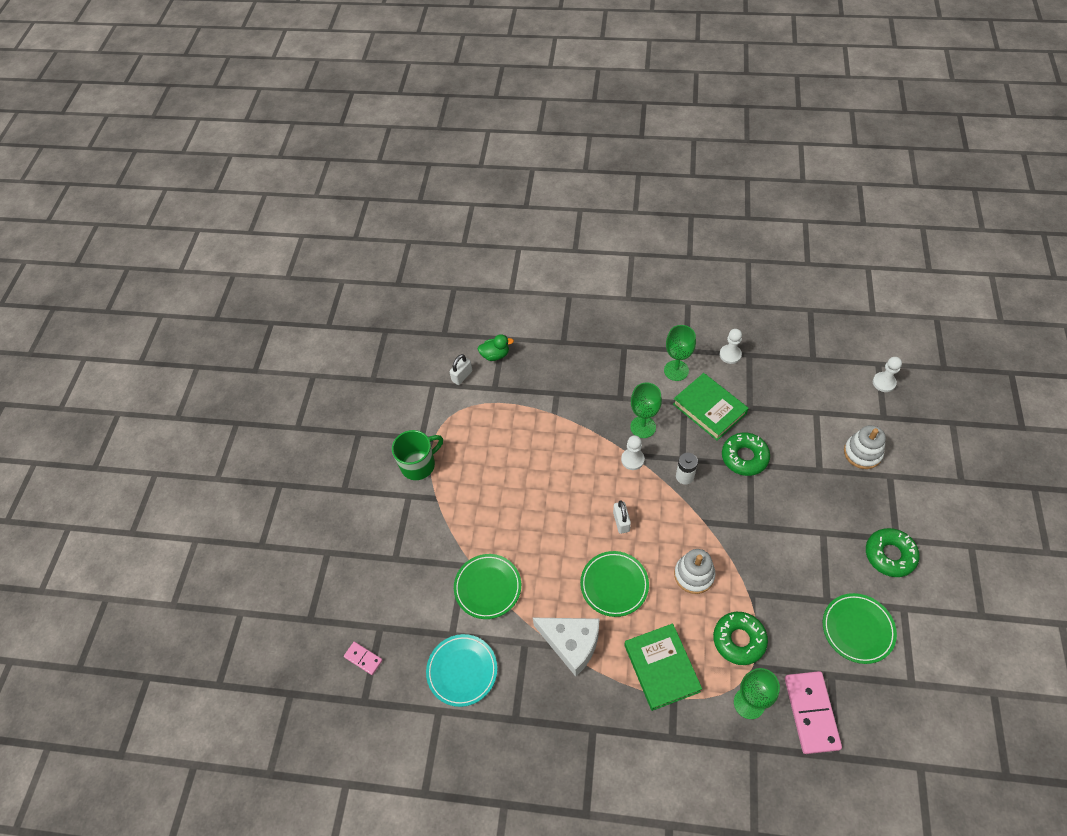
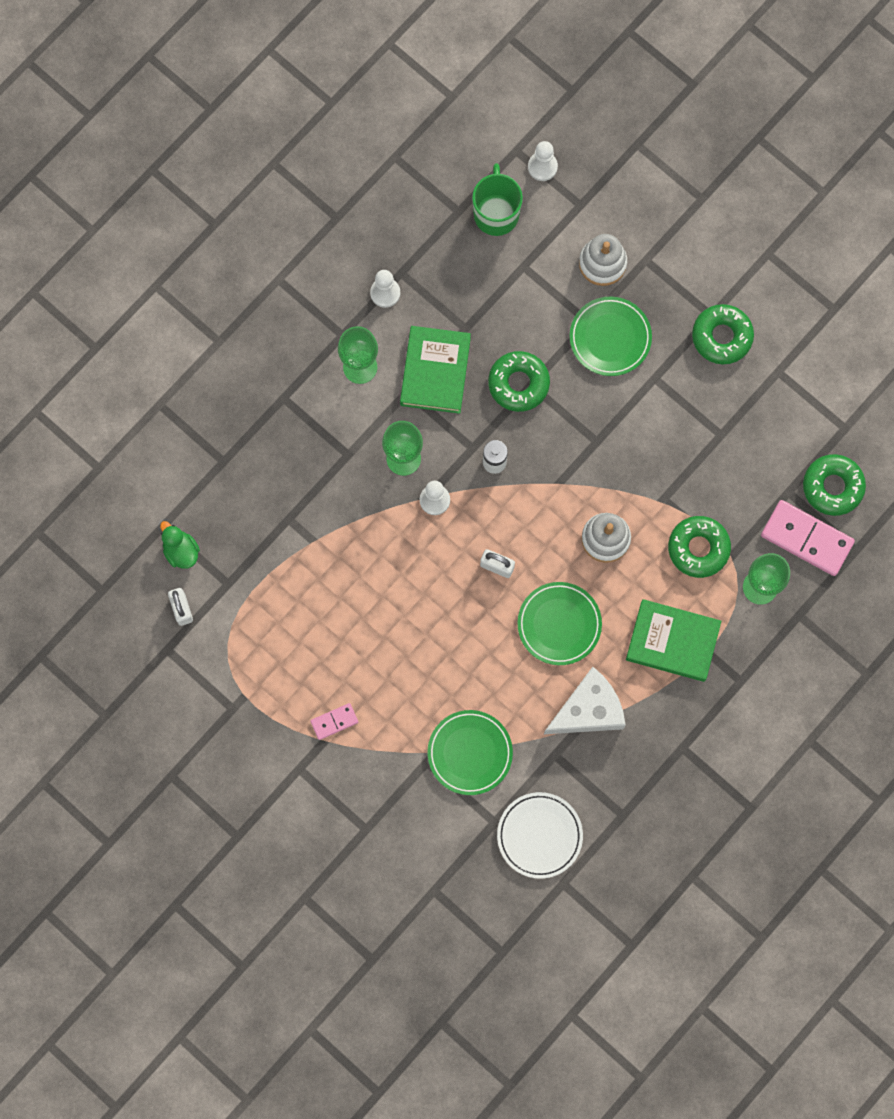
camera: 60 degrees left, 20 degrees up
pink domino [344,642,383,675] -> pink domino moved to [310,703,358,740]
green mug [392,430,443,480] -> green mug moved to [472,163,523,236]
turquoise plate [426,634,497,707] -> white plate [497,792,583,879]
green duck [478,334,514,361] -> green duck turned 60 degrees counterclockwise [160,521,200,569]
green book [673,373,748,441] -> green book turned 75 degrees counterclockwise [400,326,471,414]
green plate [823,593,897,664] -> green plate moved to [570,297,652,376]
none -> green donut [803,454,866,516]

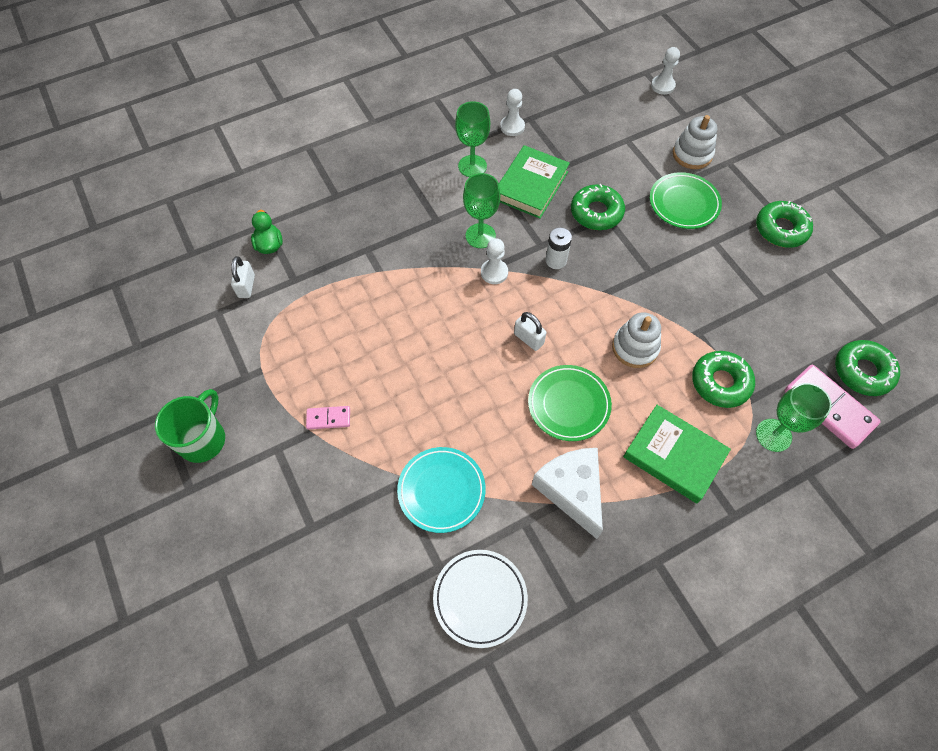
camera: 20 degrees right, 15 degrees down
green plate [428,710,513,795] -> turquoise plate [397,447,486,533]
green mug [472,163,523,236] -> green mug moved to [155,389,225,463]
white cheese [544,667,626,734] -> white cheese turned 105 degrees counterclockwise [532,448,603,539]

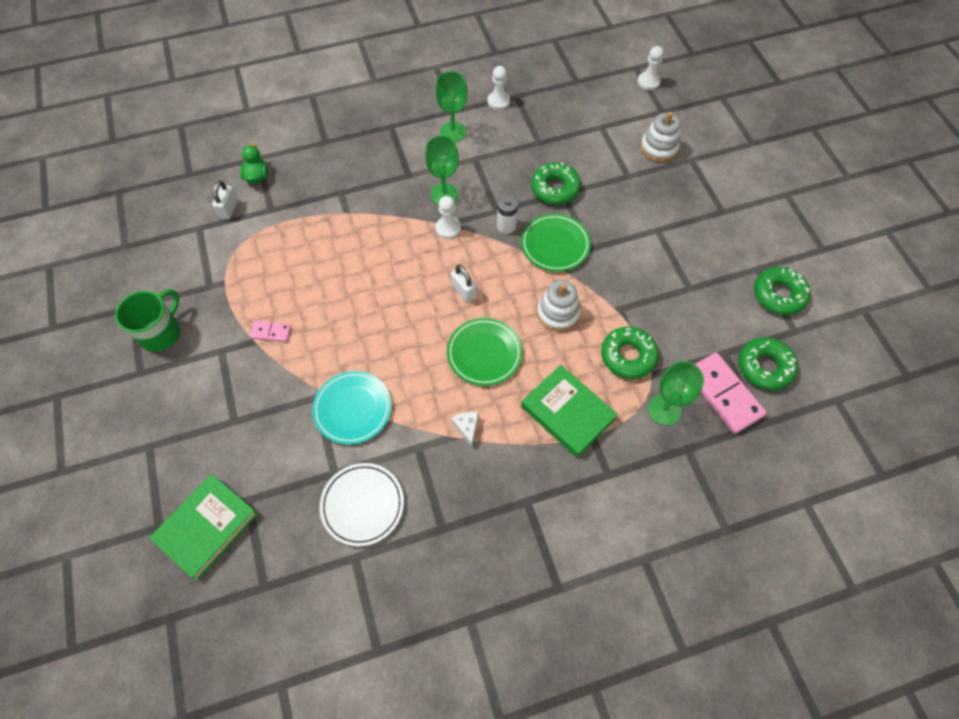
camera: 10 degrees right, 0 degrees up
green book [499,145,570,219] -> green book moved to [149,474,258,580]
white cheese [532,448,603,539] -> white cheese [452,412,479,447], size x0.44
green plate [650,172,722,229] -> green plate moved to [521,214,591,272]
green donut [756,201,813,248] -> green donut moved to [754,267,810,315]

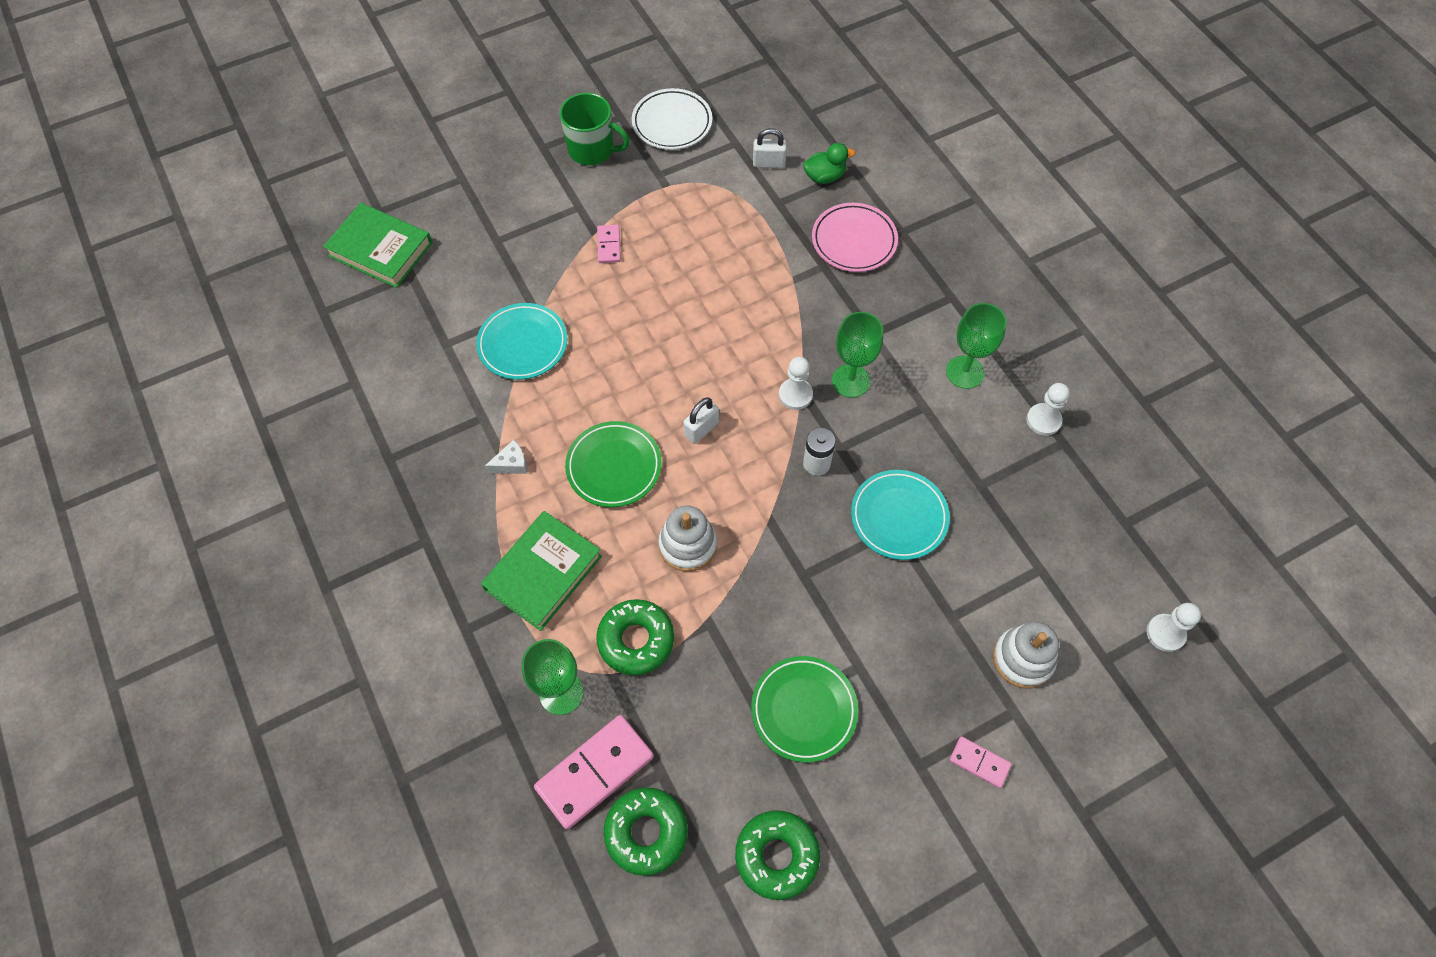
camera: 80 degrees right, 0 degrees up
white plate [319,463,404,546] -> white plate moved to [632,88,712,150]
green plate [521,214,591,272] -> green plate moved to [751,656,858,762]
green donut [531,162,581,205] -> turquoise plate [851,470,950,560]
none -> pink plate [812,203,898,272]
none -> pink domino [949,736,1012,788]

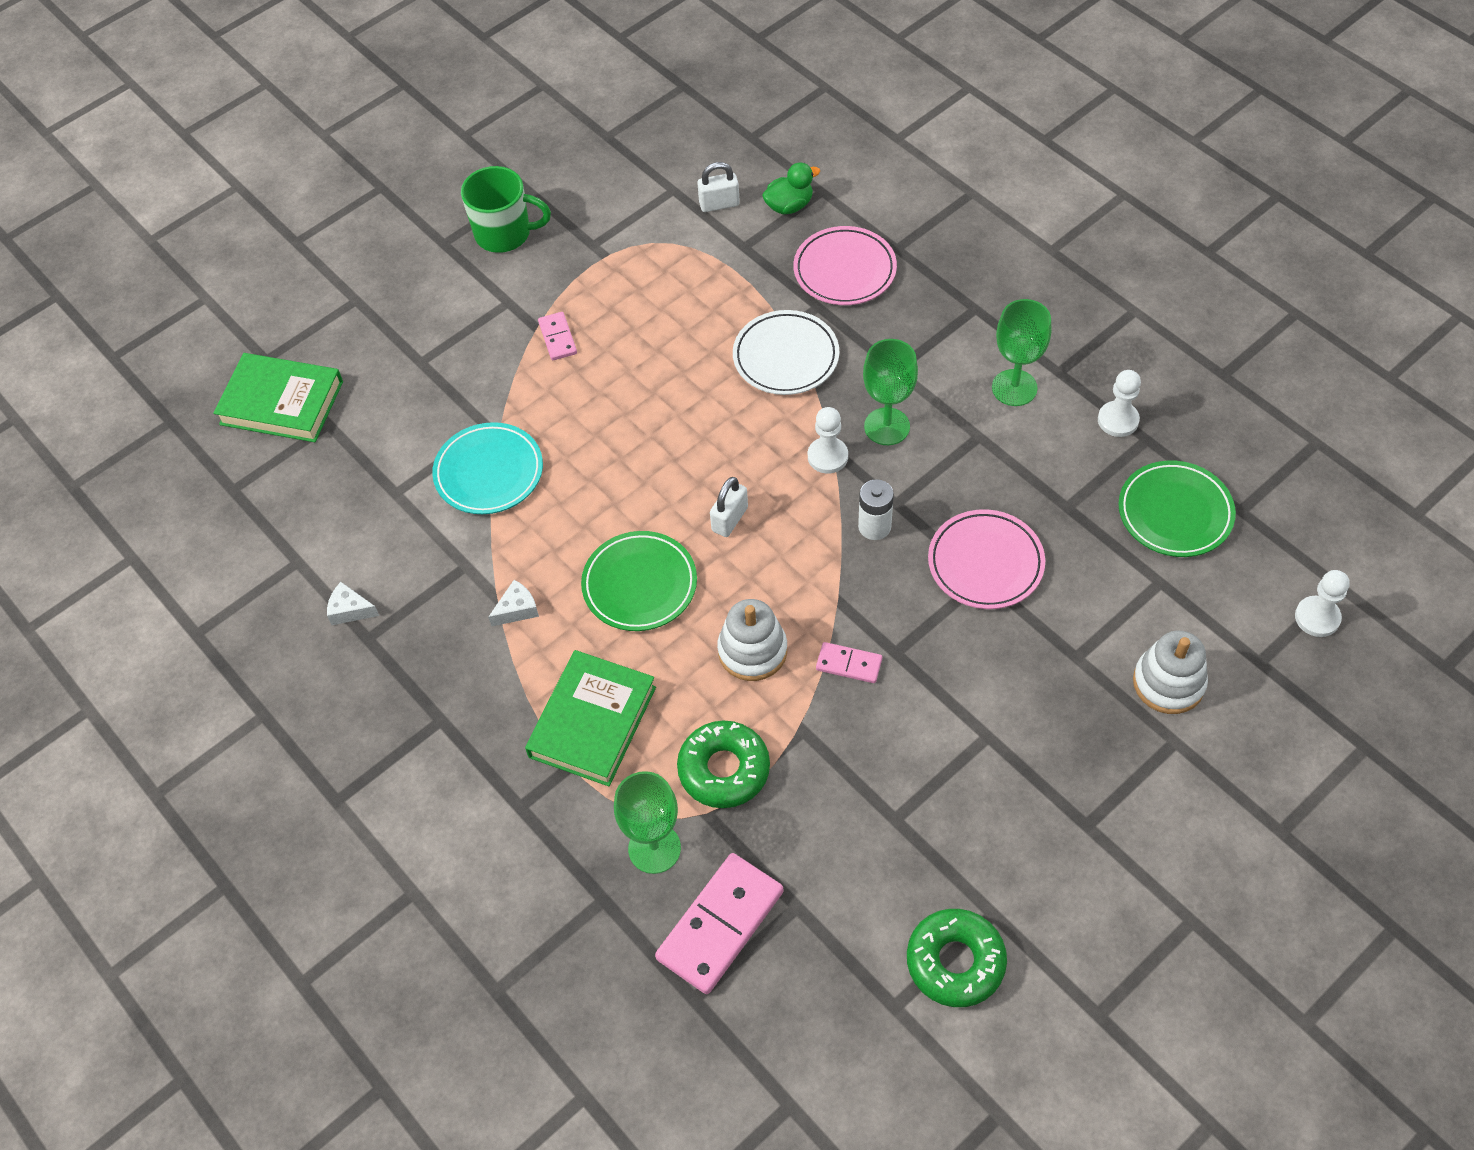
camera: 10 degrees left, 5 degrees down
green donut [603,787,688,876] -> none
white plate [632,88,712,150] -> white plate moved to [733,310,839,395]
green plate [751,656,858,762] -> green plate moved to [1118,460,1236,557]
turquoise plate [851,470,950,560] -> pink plate [928,509,1045,609]
pink domino [949,736,1012,788] -> pink domino moved to [816,642,882,683]
none -> white cheese [327,582,379,625]

